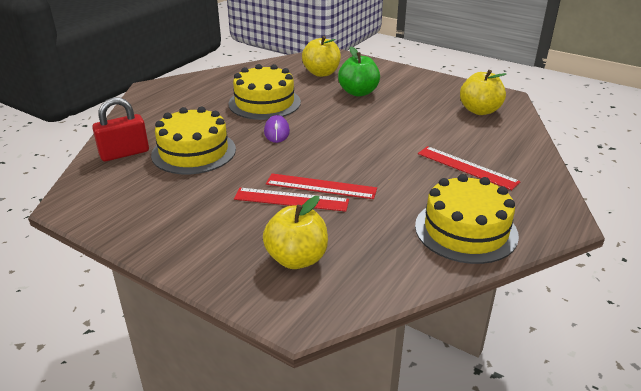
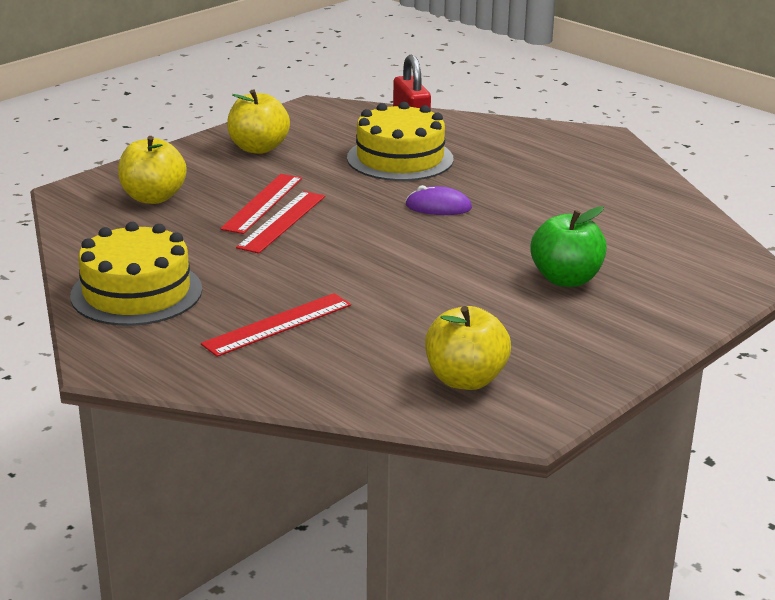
camera: 100 degrees right, 5 degrees down
yellow cake [228,64,301,120] -> none
yellow apple [302,36,341,77] -> yellow apple moved to [227,89,290,154]

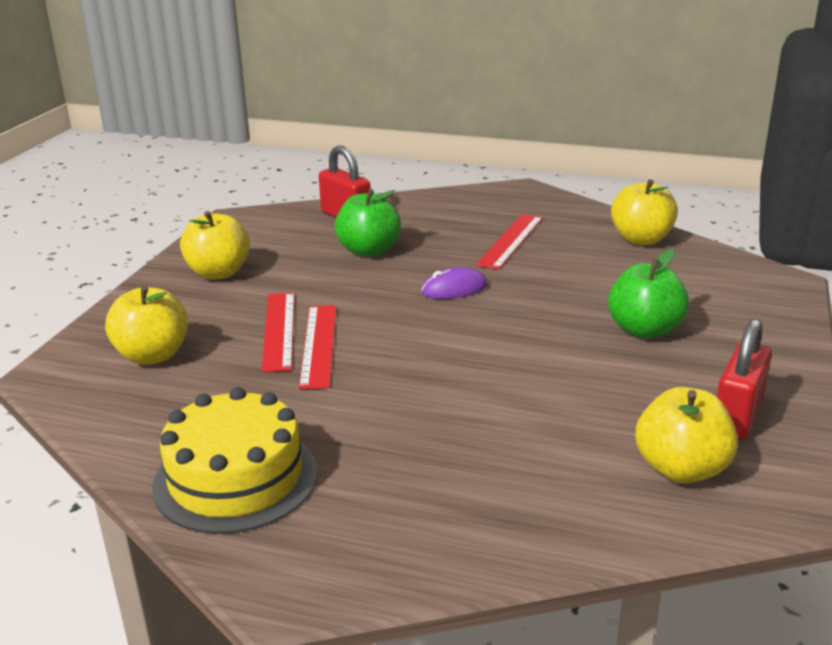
camera: 25 degrees left, 0 degrees up
red ruler [201,293,351,357] -> red ruler moved to [476,214,543,270]
yellow cake [347,102,454,181] -> green apple [335,189,401,257]
none -> yellow apple [611,179,678,245]
none -> red padlock [717,318,772,440]

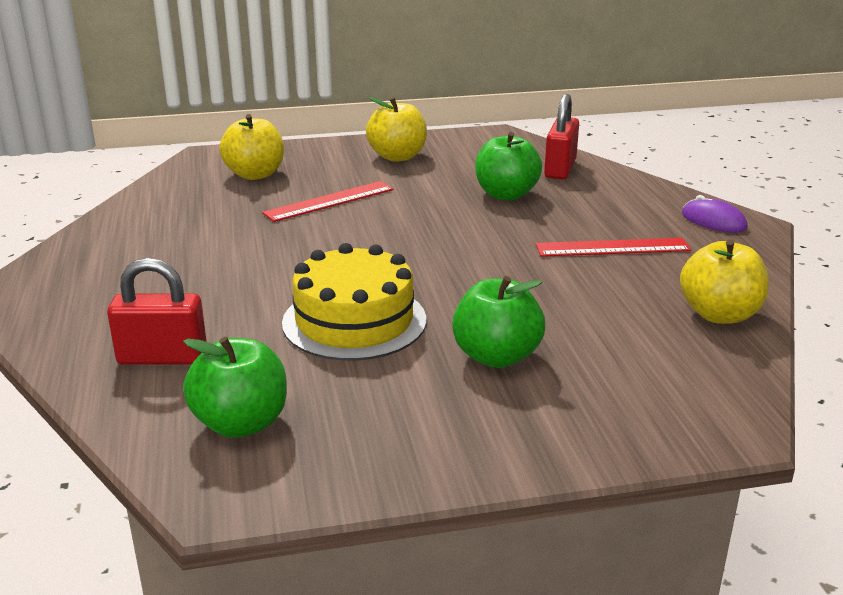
camera: 60 degrees right, 0 degrees up
yellow cake [152,387,317,534] -> yellow cake moved to [282,243,426,361]
red ruler [299,305,336,389] -> none
purple mouse [421,267,488,299] -> purple mouse moved to [682,195,748,233]
yellow apple [635,387,738,483] -> green apple [183,337,287,438]
red padlock [717,318,772,440] -> red padlock moved to [107,258,207,365]

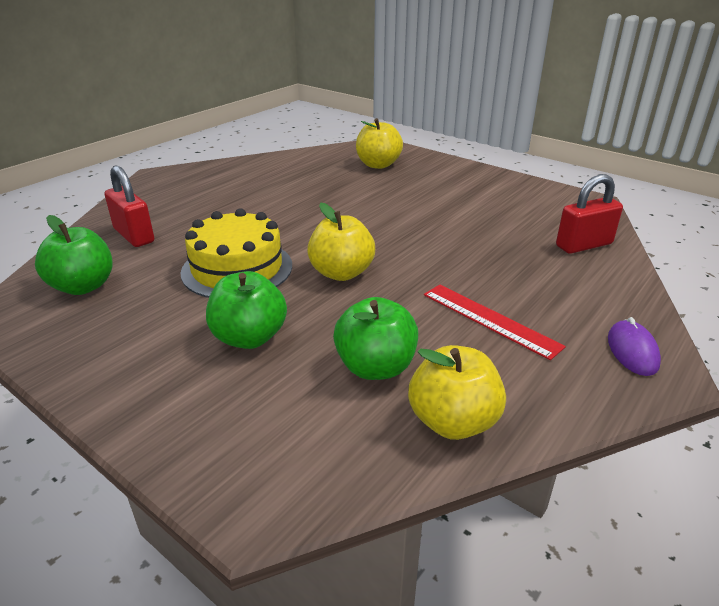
camera: 50 degrees right, 5 degrees up
red ruler [262,181,394,222] -> none
yellow apple [366,97,427,162] -> yellow apple moved to [307,203,375,281]
green apple [475,132,542,201] -> green apple moved to [333,297,418,380]

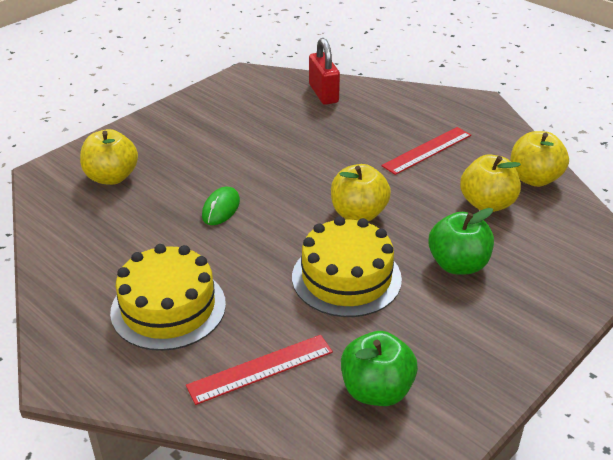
camera: 85 degrees left, 5 degrees up
red padlock [105,166,154,247] -> red ruler [186,335,333,405]
green apple [333,297,418,380] -> yellow apple [460,154,521,212]
purple mouse [608,317,661,376] -> none
none -> yellow cake [110,244,226,351]
none -> green mouse [202,187,240,225]

